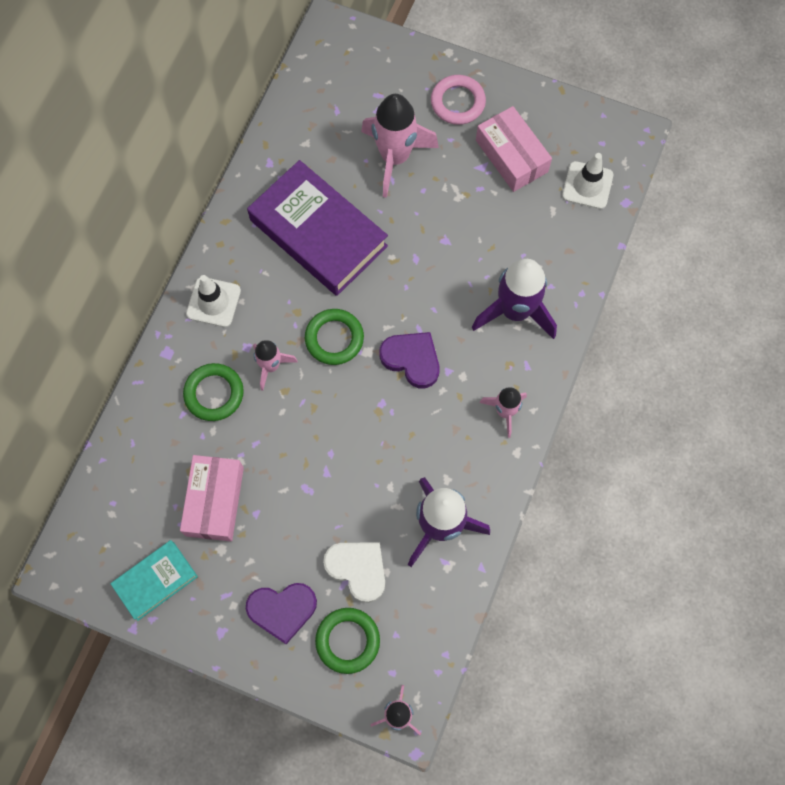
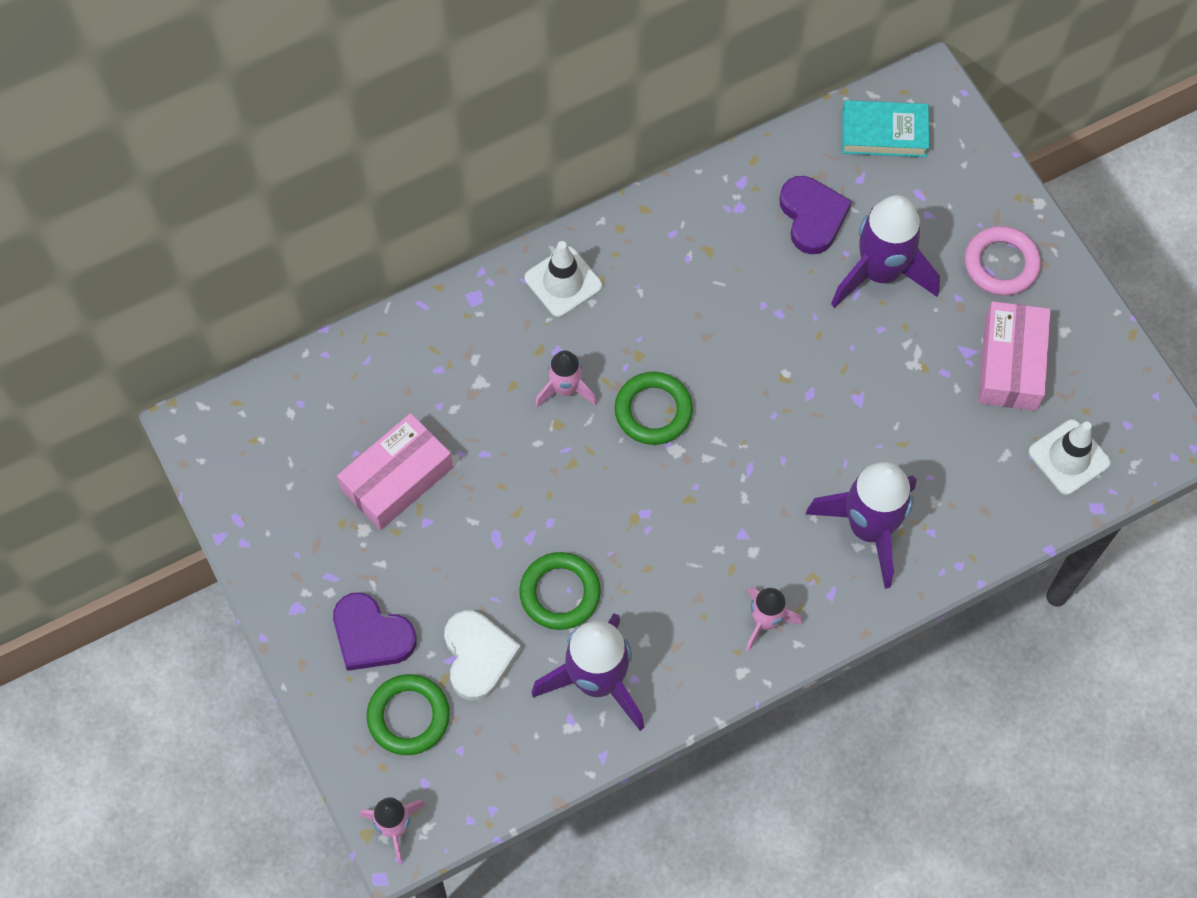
camera: 40 degrees right, 5 degrees down
turquoise book [111,540,198,621] -> turquoise book moved to [842,100,929,157]
green ring [183,363,244,421] -> green ring moved to [519,552,601,630]
purple book [247,160,388,296] -> none
pink rocket [361,94,439,198] -> purple rocket [831,195,940,308]
purple heart [379,332,439,388] -> purple heart moved to [779,176,852,254]

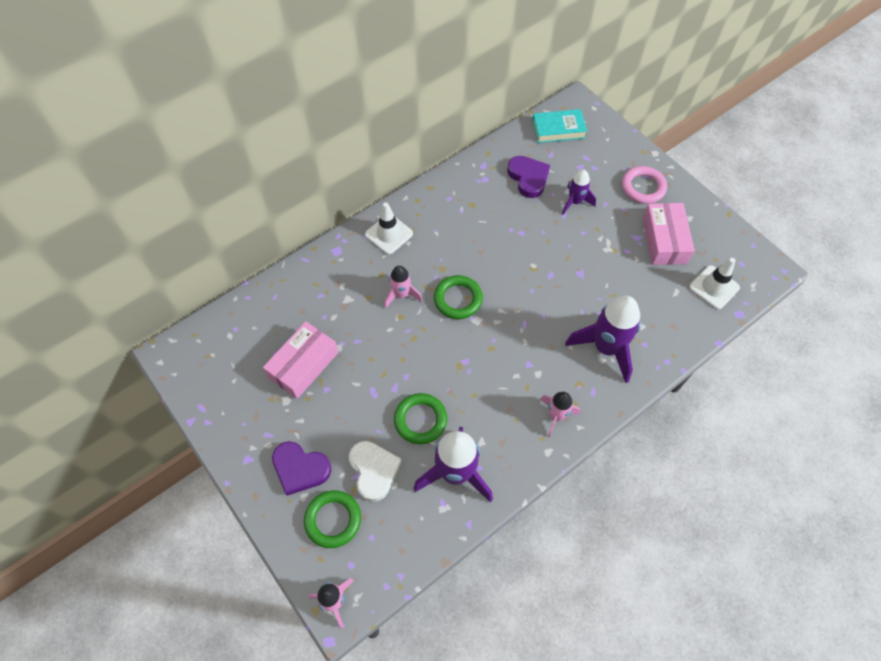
camera: 10 degrees left, 5 degrees down
purple rocket [831,195,940,308] -> purple rocket [562,170,596,215], size x0.55

